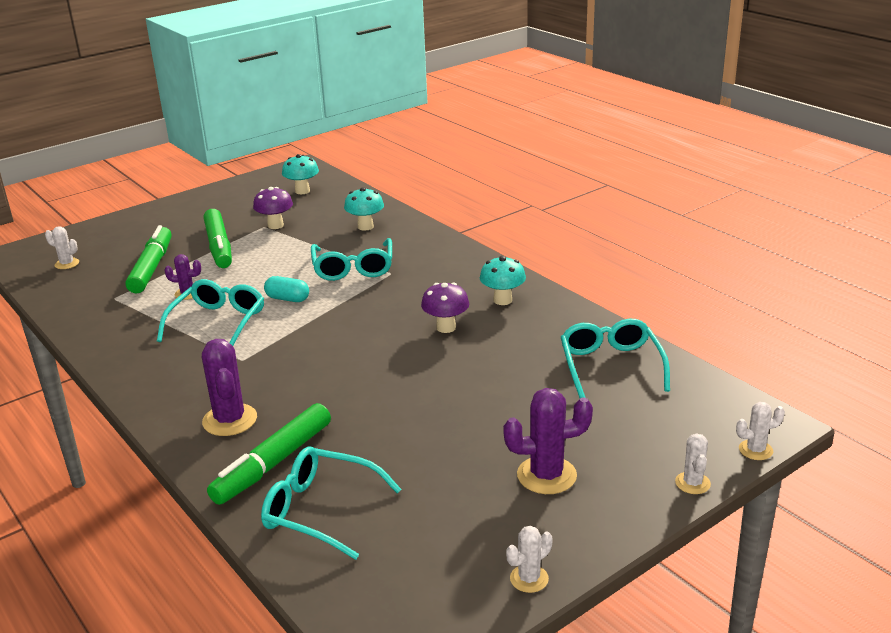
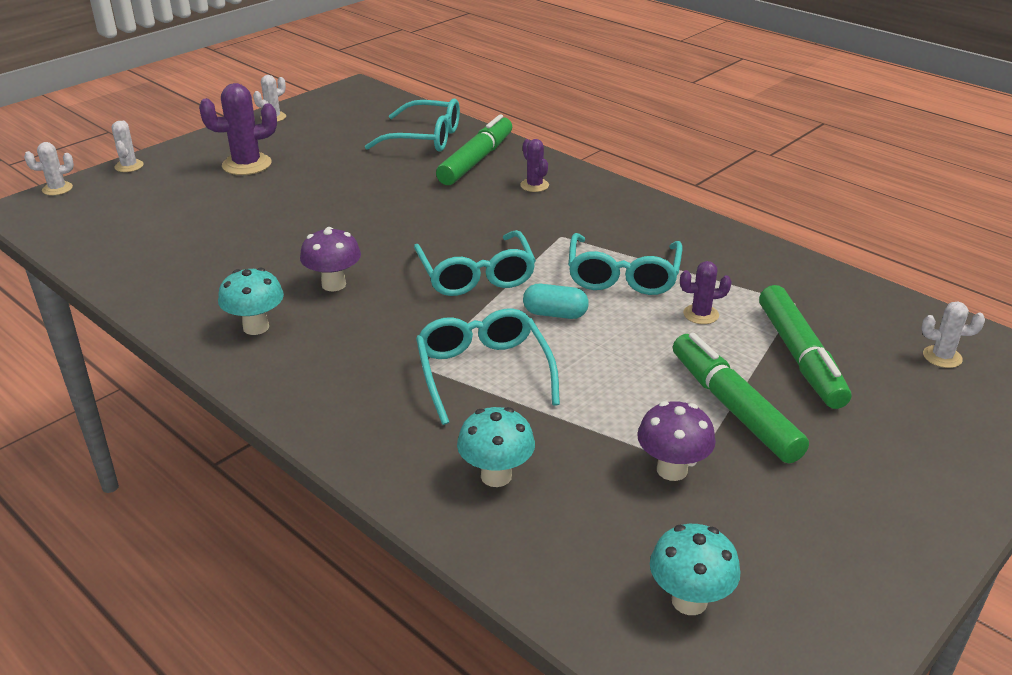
camera: 170 degrees right, 5 degrees up
purple cactus [202,339,257,436] -> purple cactus [520,139,549,192], size x0.57
turquoise glasses [561,319,670,398] -> turquoise glasses moved to [414,230,536,296]

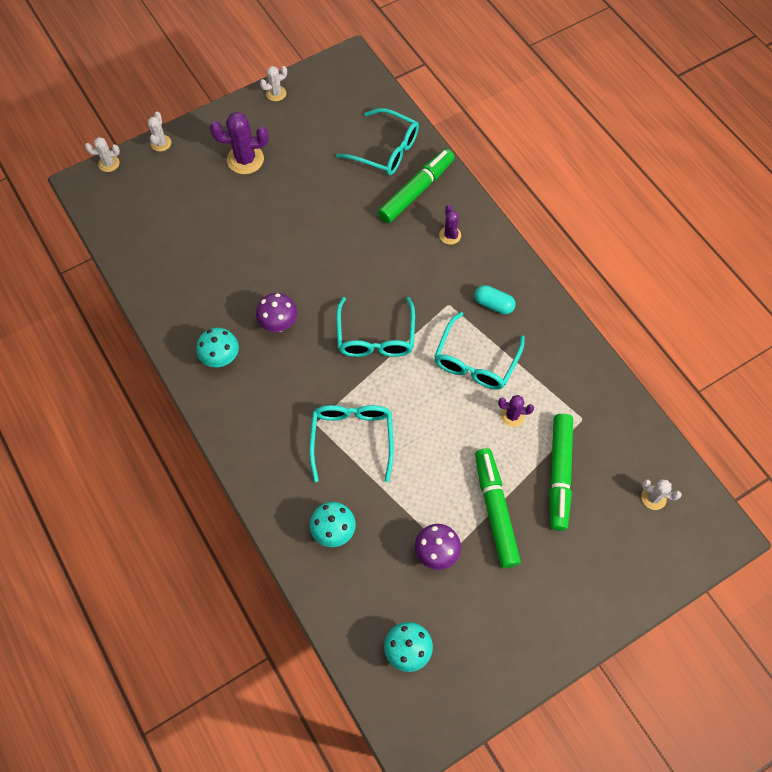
camera: 15 degrees right, 30 degrees up
turquoise capsule [523,284,589,319] -> turquoise capsule moved to [474,285,515,314]

